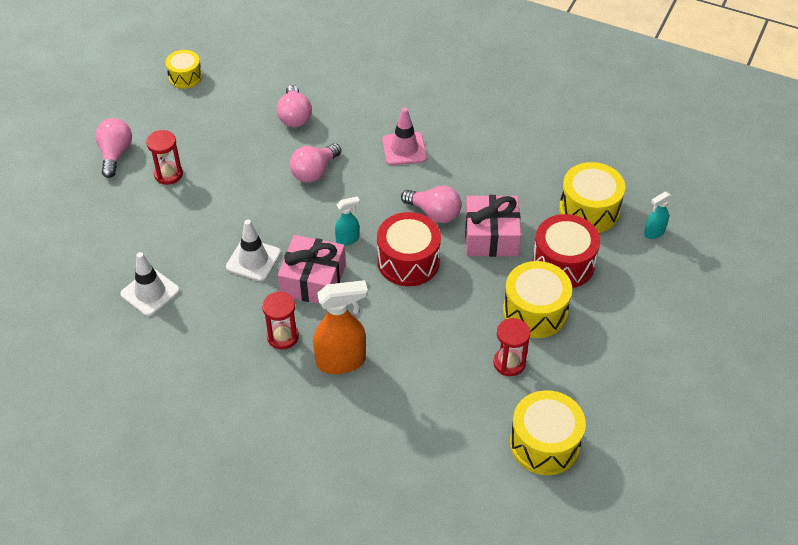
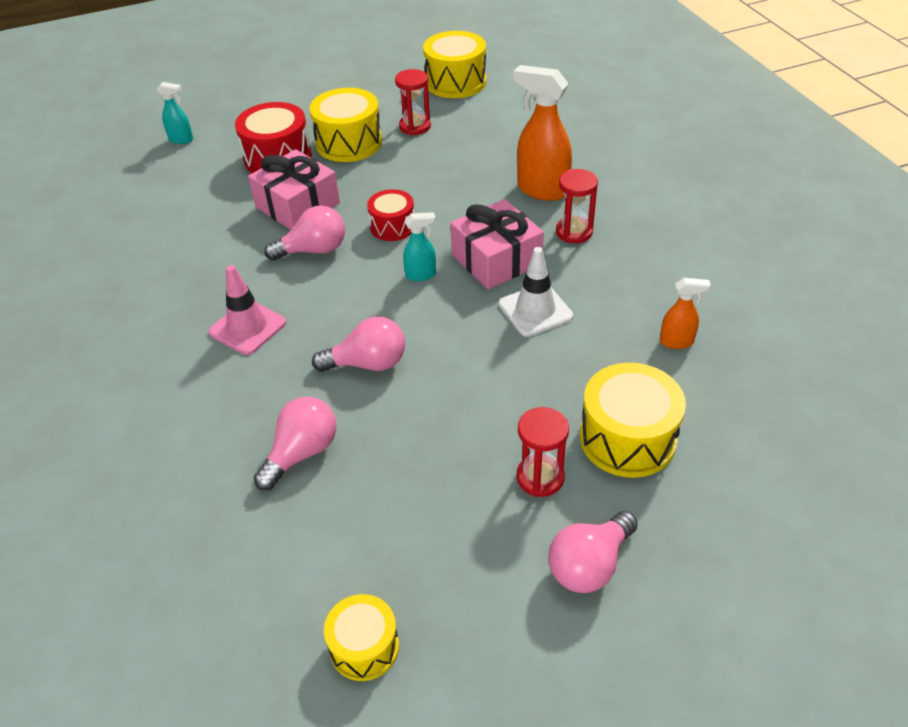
camera: 135 degrees left, 5 degrees down
white traffic cone [120,252,180,316] -> orange spray bottle [660,278,711,349]
turquoise spray bottle [335,196,360,246] -> turquoise spray bottle turned 150 degrees clockwise [403,212,436,281]
red drum [377,212,441,286] -> red drum [367,189,414,241], size x0.61
pink light bulb [401,186,462,223] -> pink light bulb turned 90 degrees clockwise [264,205,345,261]
yellow drum [559,162,625,233] -> yellow drum moved to [580,363,686,478]

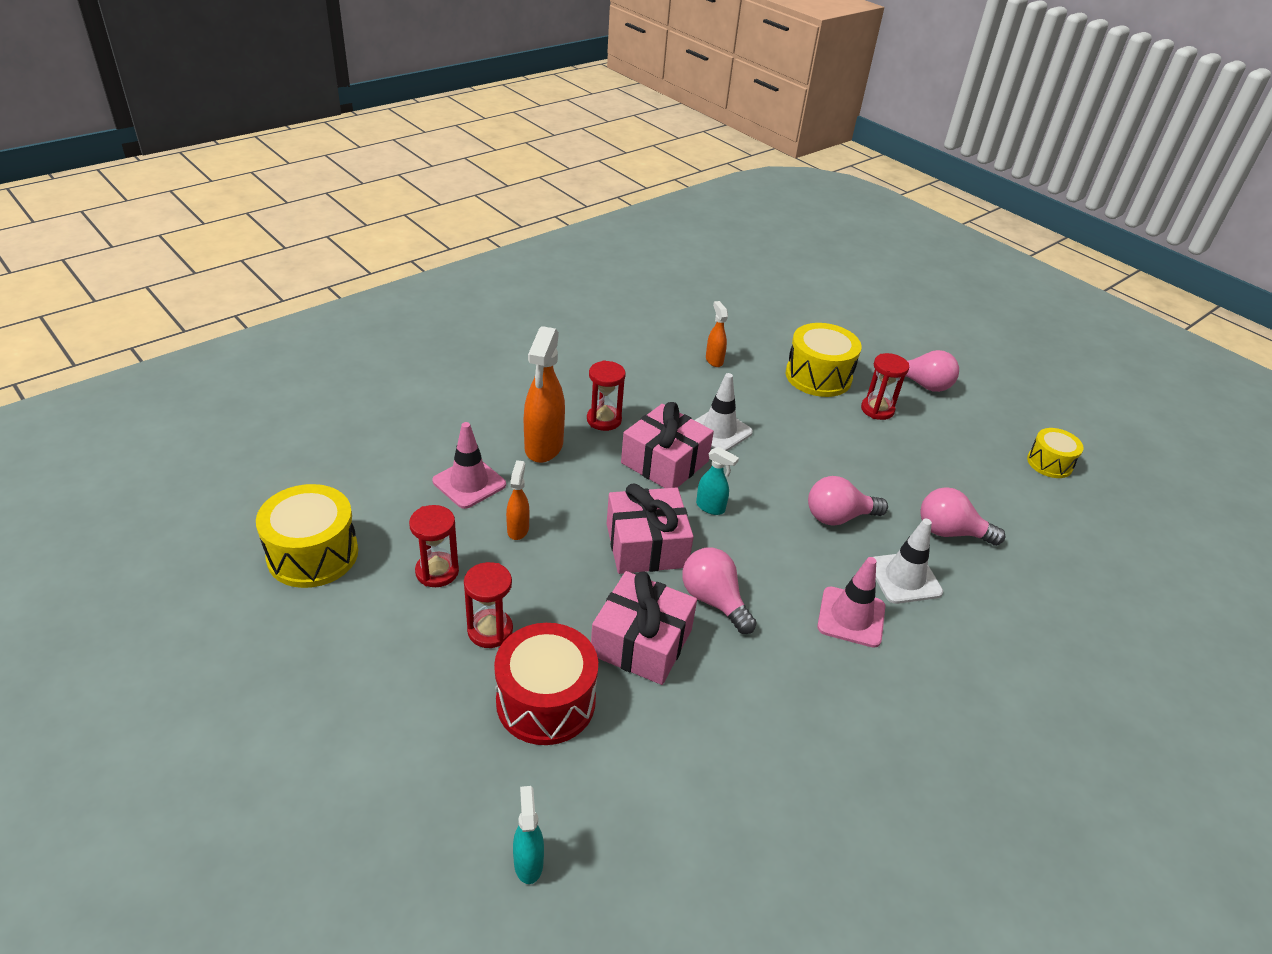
camera: 115 degrees left, 5 degrees down
yellow drum [310,88,382,162] -> red hourglass [464,562,513,648]
pink light bulb [312,317,405,372] -> pink light bulb turned 75 degrees counterclockwise [808,476,888,525]
red drum [367,189,414,241] -> pink gift [607,483,694,574]
turquoise spray bottle [403,212,436,281] -> turquoise spray bottle turned 150 degrees clockwise [696,447,739,515]
none -> pink traffic cone [432,422,506,509]
none -> orange spray bottle [506,460,529,540]
none -> white traffic cone [873,519,943,604]

